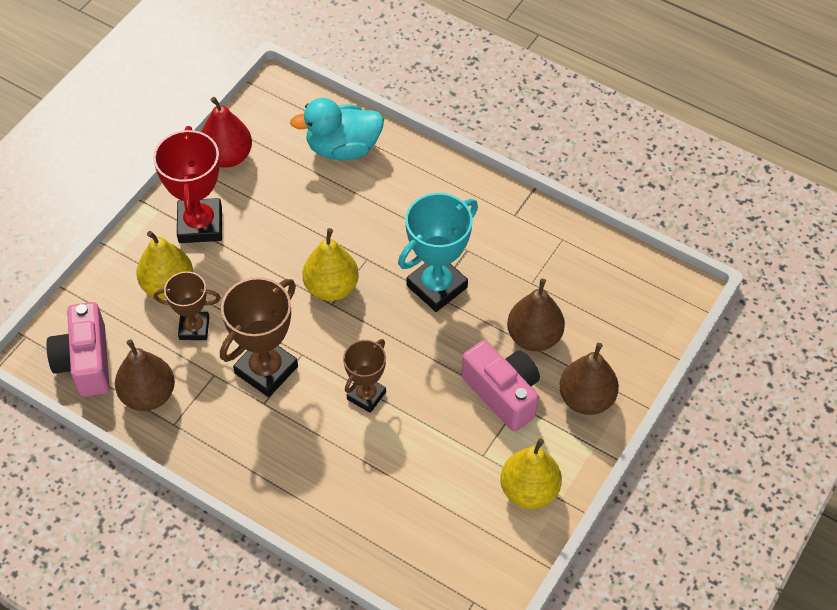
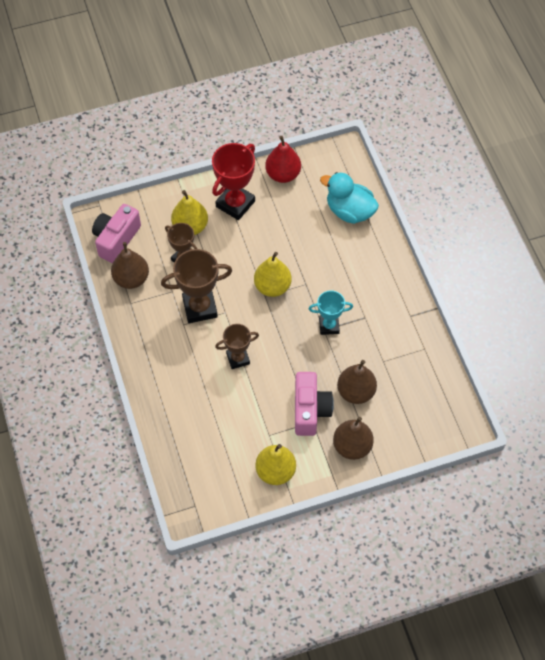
camera: 40 degrees right, 5 degrees up
turquoise trophy [398,193,478,312] -> turquoise trophy [308,290,353,335], size x0.62

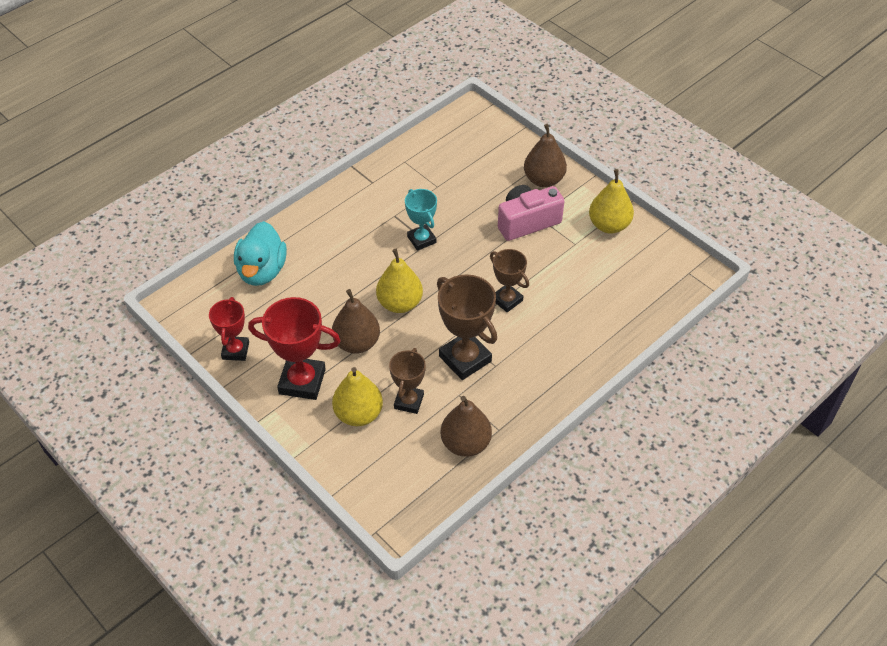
camera: 115 degrees left, 10 degrees down
pink camera [92,204,141,263] -> none
red pear [265,136,301,183] -> red trophy [209,297,249,361]
brown pear [337,360,377,404] -> brown pear moved to [332,289,380,354]

